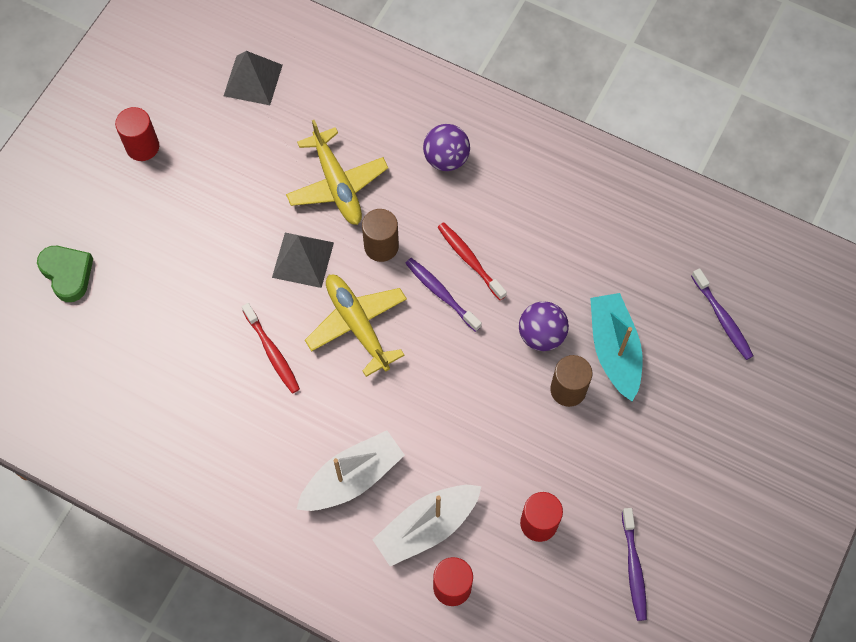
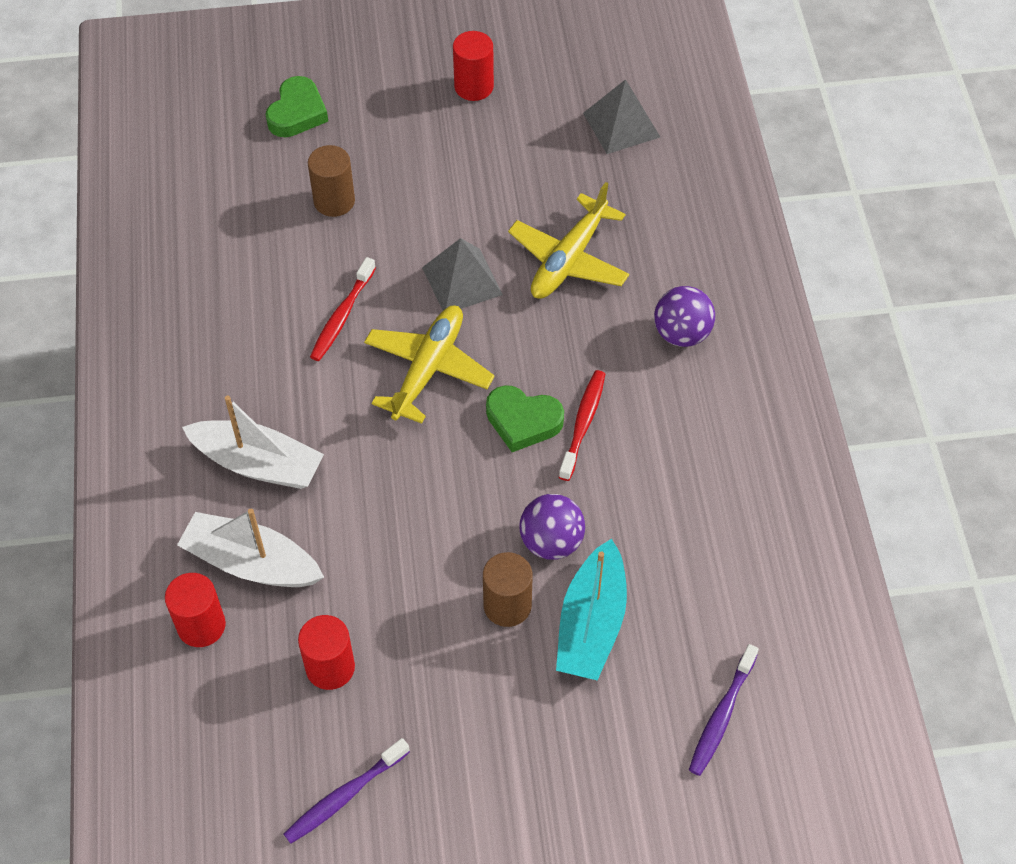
camera: 55 degrees right, 10 degrees down
brown cylinder [362,209,399,262] -> brown cylinder moved to [308,145,355,217]
purple toothbrush [405,258,482,332] -> green heart [486,385,564,452]
turquoise boat [590,293,642,401] -> turquoise boat turned 150 degrees clockwise [556,539,627,681]

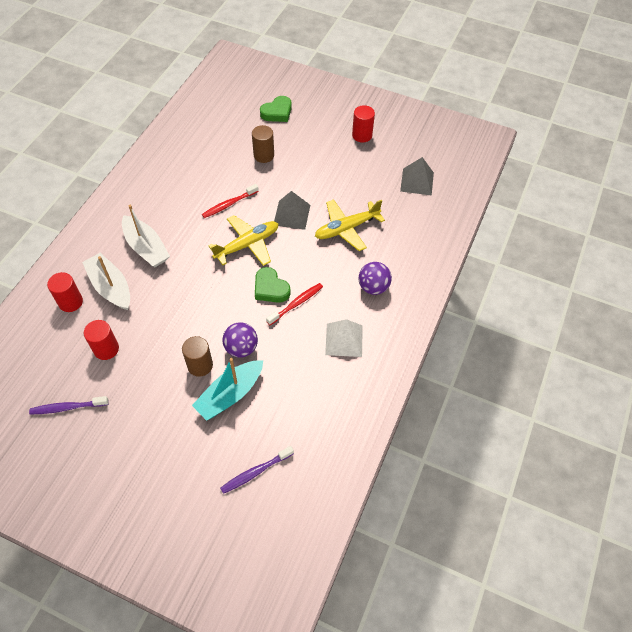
camera: 30 degrees right, 0 degrees up
none -> white pyramid [325,319,363,357]

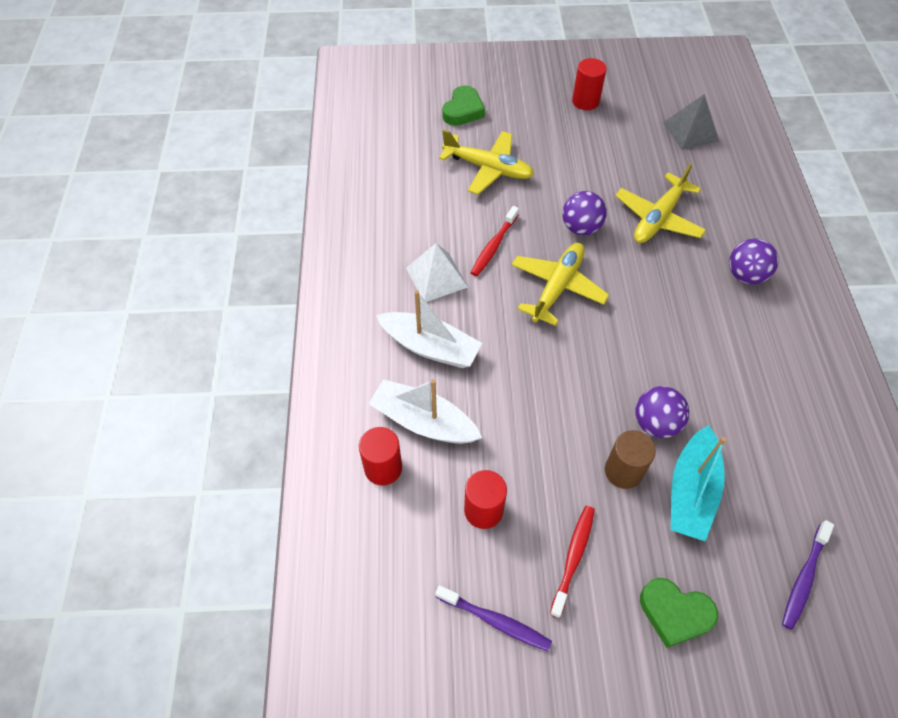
camera: 25 degrees left, 0 degrees up
purple toothbrush [29,396,109,415] -> purple toothbrush turned 120 degrees counterclockwise [435,585,552,651]
brown cylinder [252,125,274,163] -> yellow plane [439,130,534,195]
green heart [255,267,291,303] -> green heart moved to [640,578,718,648]
red toothbrush [266,283,323,325] -> red toothbrush moved to [550,506,595,618]
grey pyramid [274,191,310,230] -> purple ball [562,191,607,235]
white pyramid [325,319,363,357] -> white pyramid moved to [406,243,468,302]

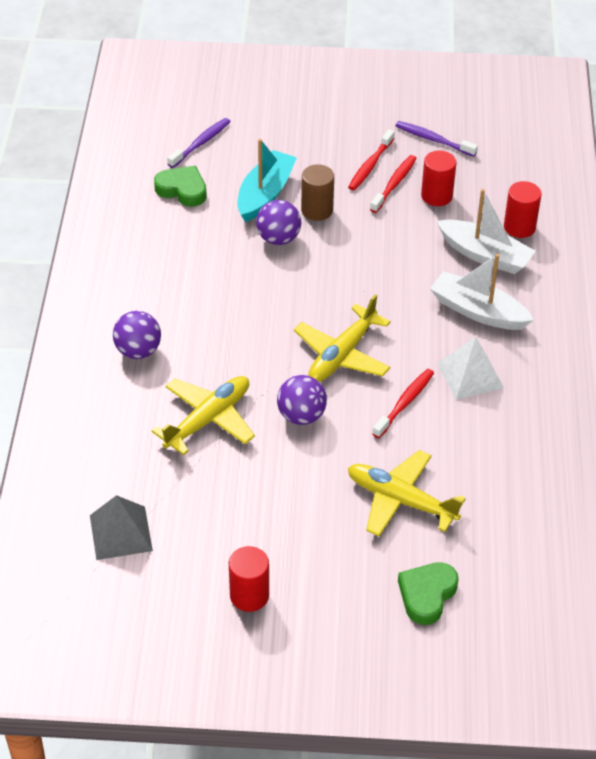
camera: 175 degrees left, 10 degrees down
green heart [640,578,718,648] -> green heart moved to [154,166,207,207]
none -> red toothbrush [370,155,417,213]

